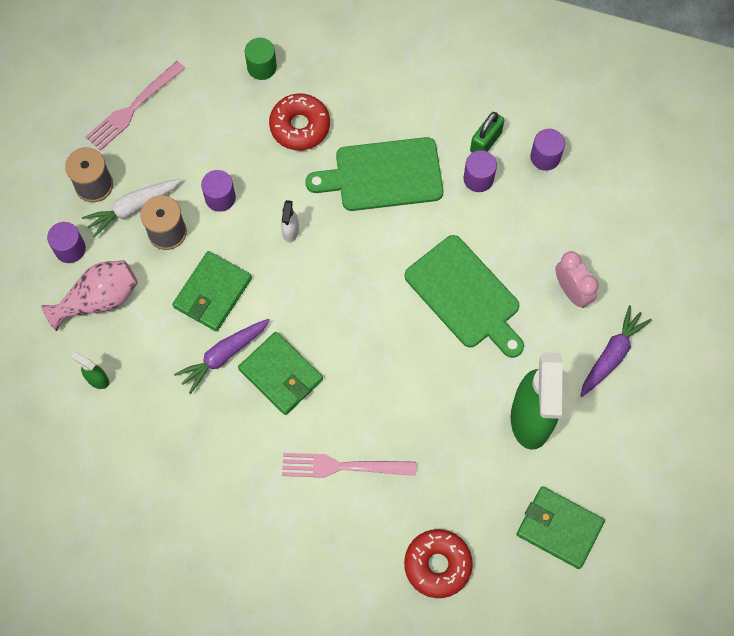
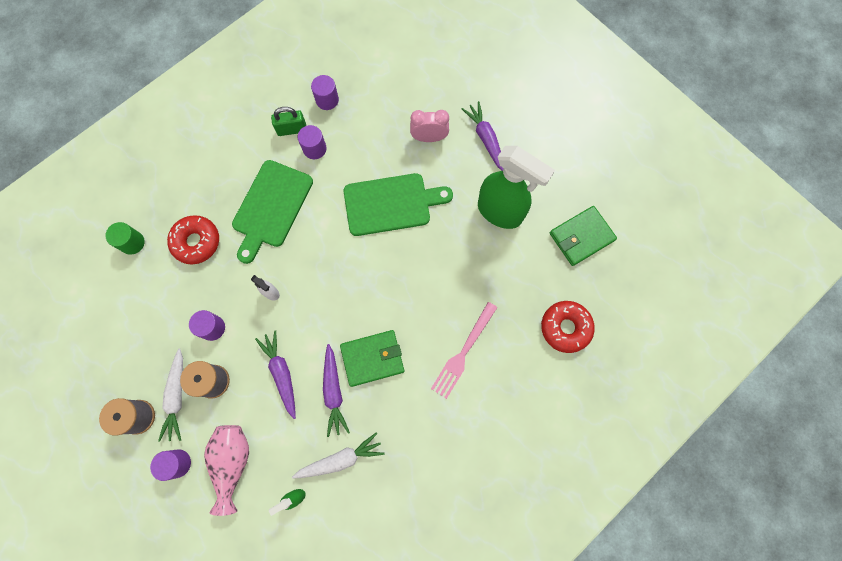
camera: 60 degrees left, 5 degrees up
pink fork [86,61,185,151] -> none
green wallet [172,251,252,332] -> purple carrot [255,330,296,419]
green padlock [470,112,505,153] -> green padlock turned 75 degrees counterclockwise [271,107,306,136]
none -> white carrot [292,432,384,479]

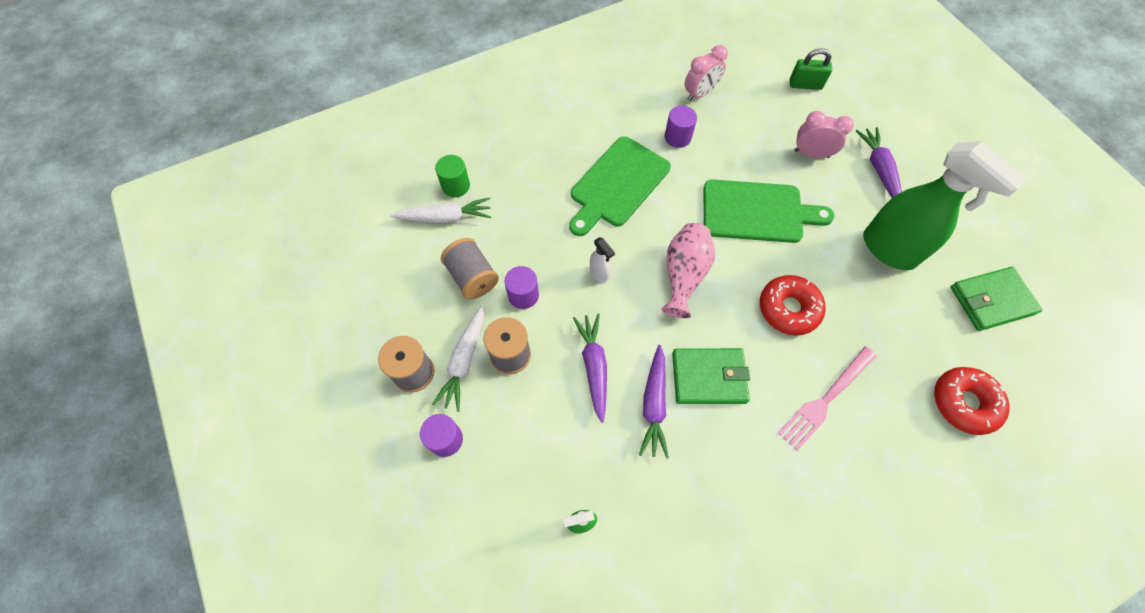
camera: 15 degrees right, 10 degrees down
red donut [167,215,219,264] -> red donut moved to [760,275,826,335]
pink vase [204,425,249,516] -> pink vase moved to [661,223,715,318]
green padlock [271,107,306,136] -> green padlock moved to [790,48,832,90]
white carrot [292,432,384,479] -> white carrot moved to [390,197,491,223]
purple cylinder [311,75,339,110] -> pink clock [685,45,728,101]
none -> grey spool [441,238,499,299]

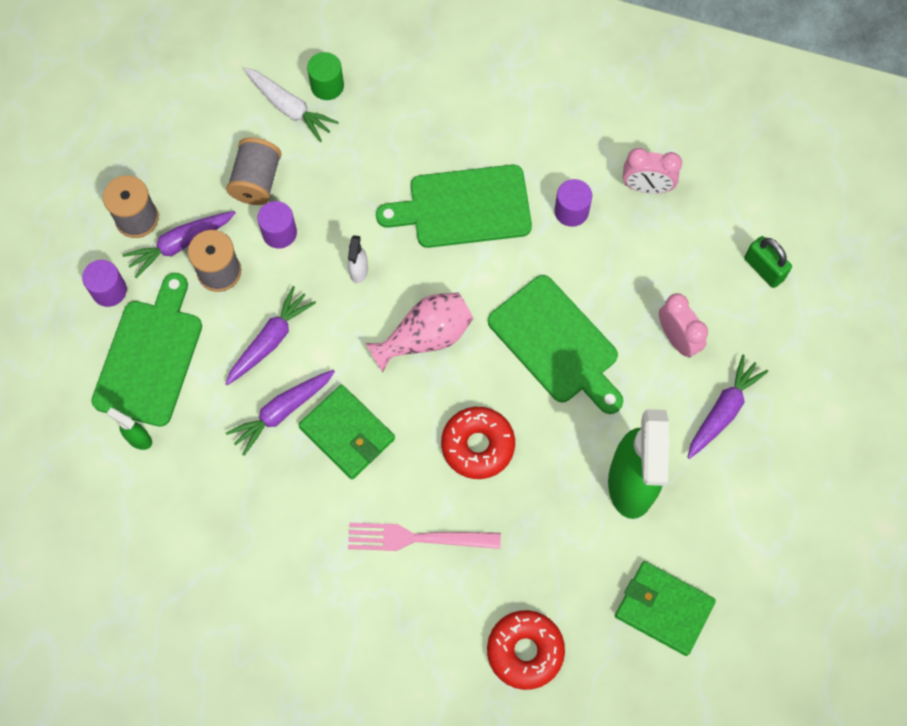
camera: 45 degrees right, 5 degrees up
white carrot [432,306,484,412] -> purple carrot [123,211,236,278]
none -> green cutting board [91,273,202,427]

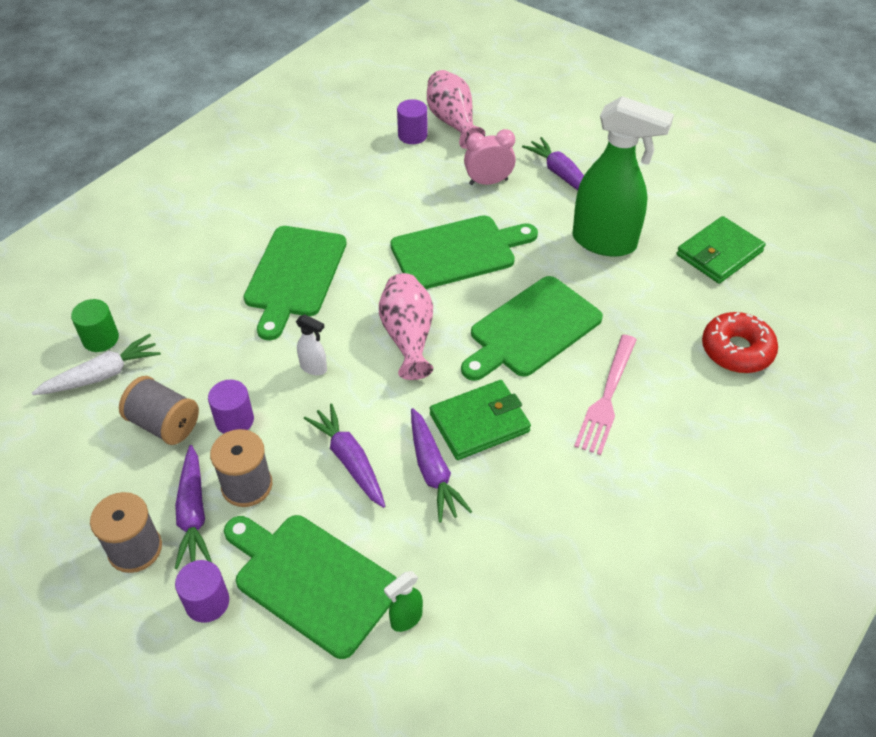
camera: 70 degrees left, 20 degrees down
red donut [441,407,515,479] -> green cutting board [461,276,603,381]
purple cylinder [554,179,592,227] -> purple cylinder moved to [397,99,428,144]
pink clock [623,148,682,194] -> none
green padlock [744,236,792,288] -> pink vase [427,70,485,149]

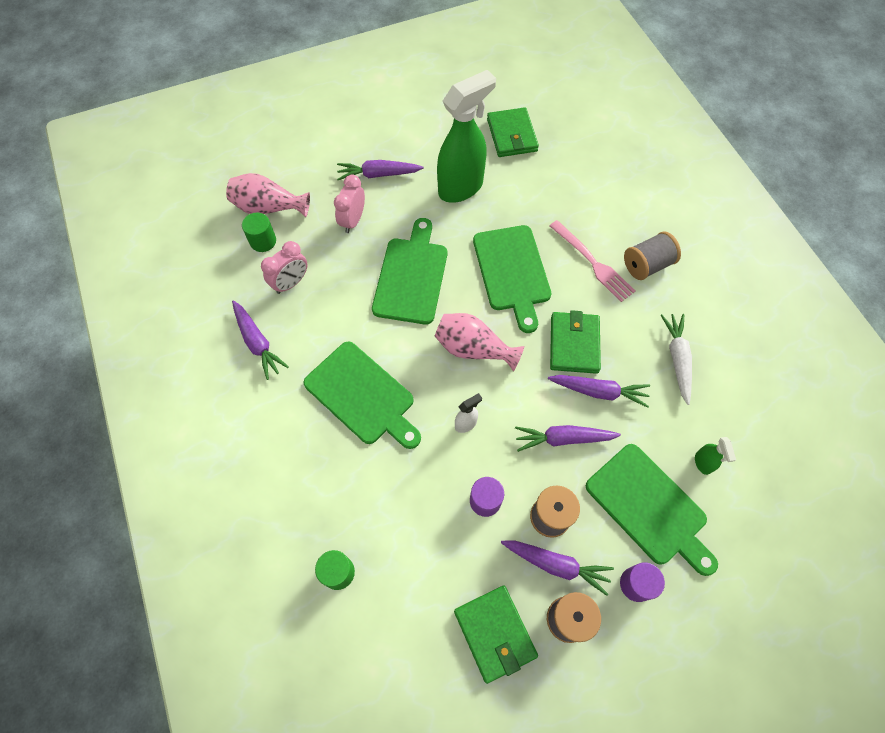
camera: 60 degrees left, 15 degrees up
white carrot [32,334,161,395] -> white carrot moved to [661,314,692,405]
grey spool [119,376,199,445] -> grey spool moved to [624,231,681,280]
green cutting board [224,515,397,659] -> green cutting board turned 105 degrees counterclockwise [586,444,718,576]
purple cylinder [397,99,428,144] -> green cylinder [242,213,276,252]
red donut [702,312,778,373] -> none
none -> purple carrot [232,301,289,380]
none -> pink clock [261,241,307,294]
none -> green wallet [454,585,538,684]

